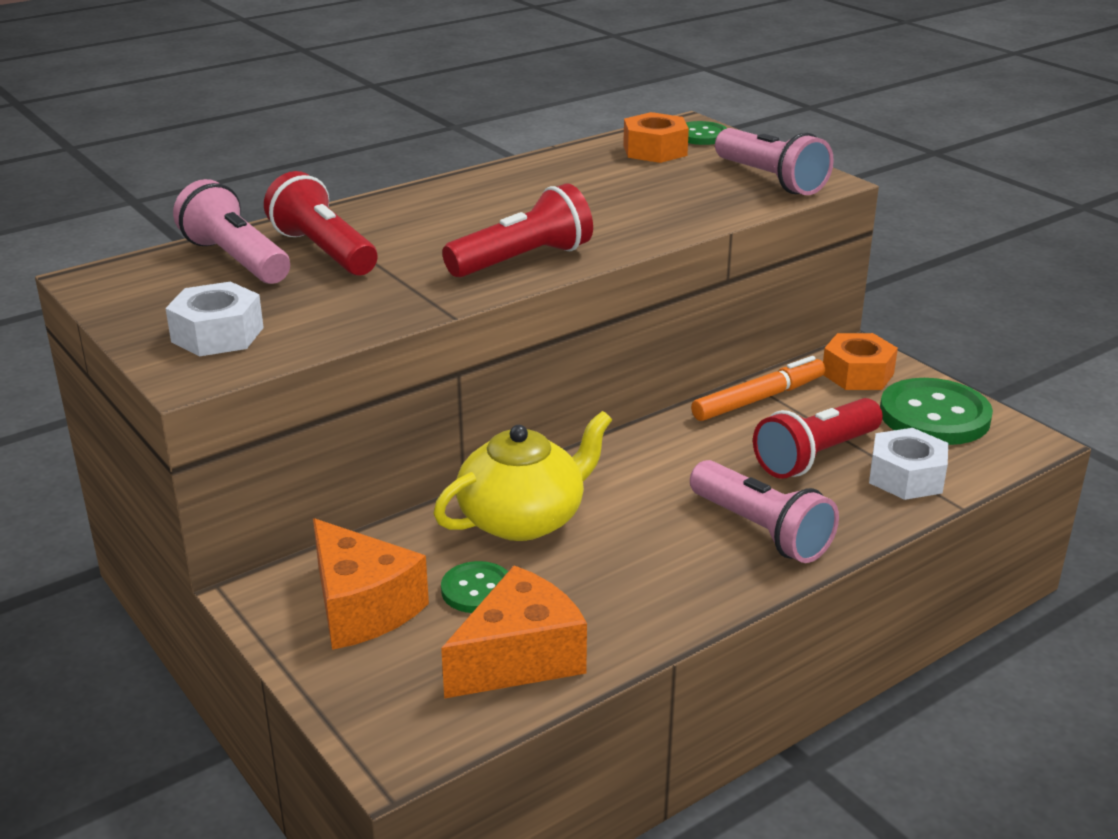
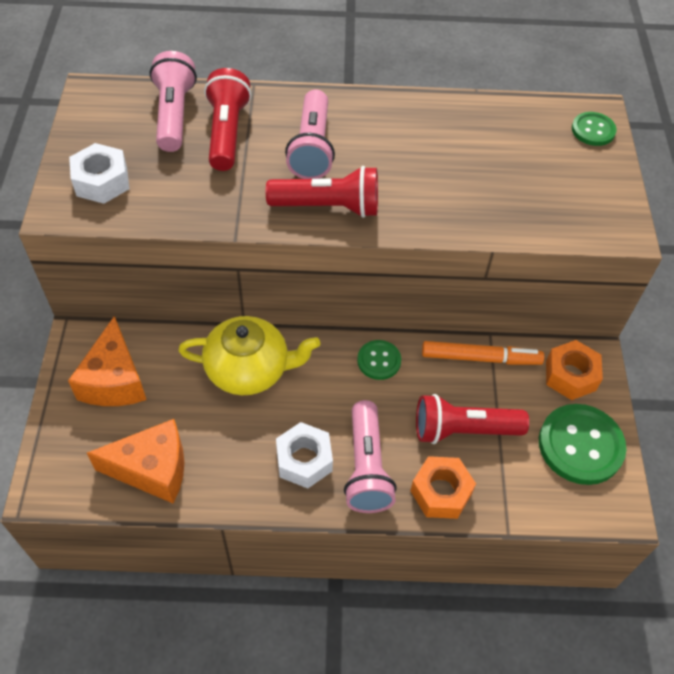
camera: 35 degrees right, 25 degrees up
green button [441,561,508,613] -> green button moved to [357,340,401,380]
orange nut [623,112,689,163] -> orange nut moved to [410,456,476,519]
pink flashlight [715,128,834,195] -> pink flashlight moved to [285,89,335,179]
white nut [869,428,948,500] -> white nut moved to [276,422,333,488]

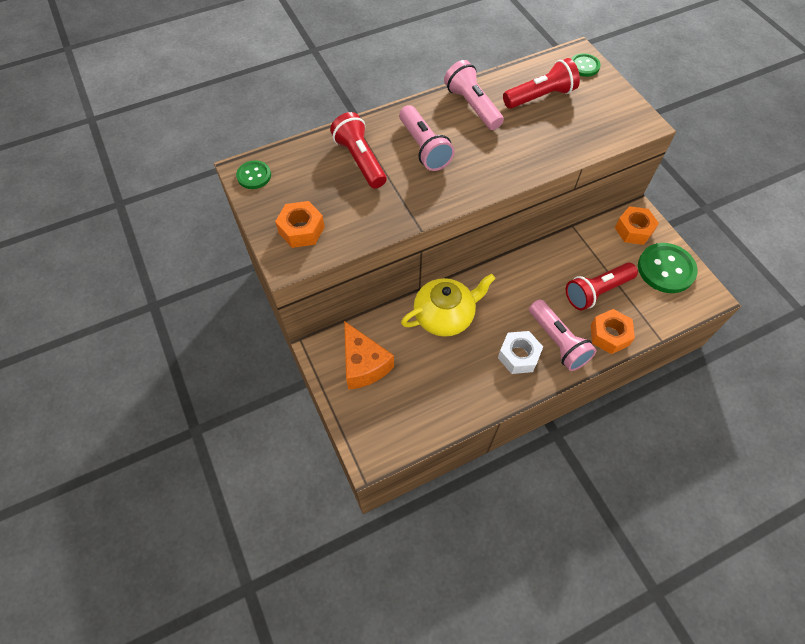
camera: 25 degrees left, 5 degrees up
white nut [69,143,129,204] -> orange nut [275,201,325,248]
orange cheese [87,419,184,503] -> none
pink flashlight [149,51,197,152] -> pink flashlight moved to [444,60,504,130]
red flashlight [266,166,378,218] -> red flashlight moved to [503,58,580,109]
green button [357,340,401,380] -> green button moved to [236,160,271,189]
orange marker [422,341,544,365] -> none

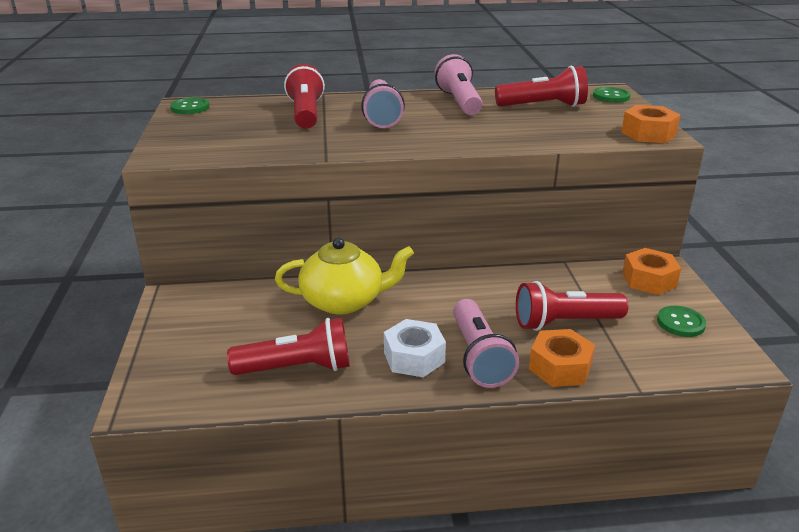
camera: 20 degrees right, 30 degrees down
orange nut [275,201,325,248] -> orange nut moved to [621,105,680,143]
orange cheese [344,321,394,390] -> none
green button [638,243,698,293] -> green button [657,306,706,337], size x0.55
none -> red flashlight [227,318,350,375]

